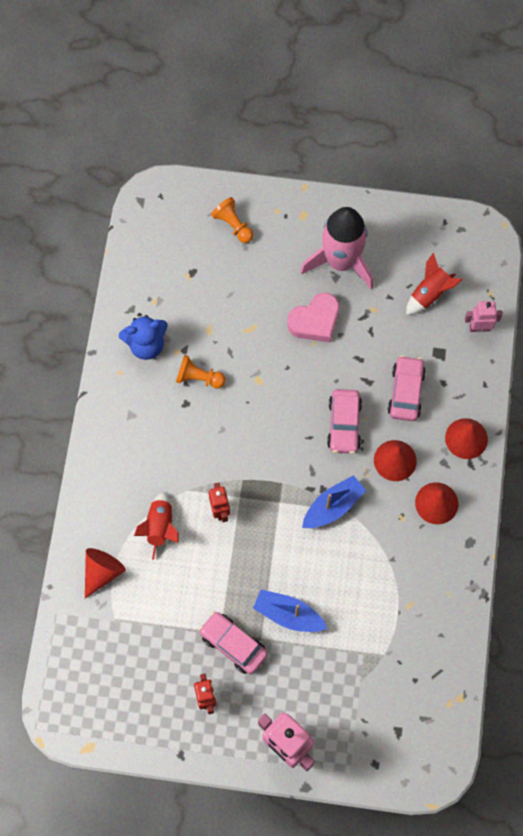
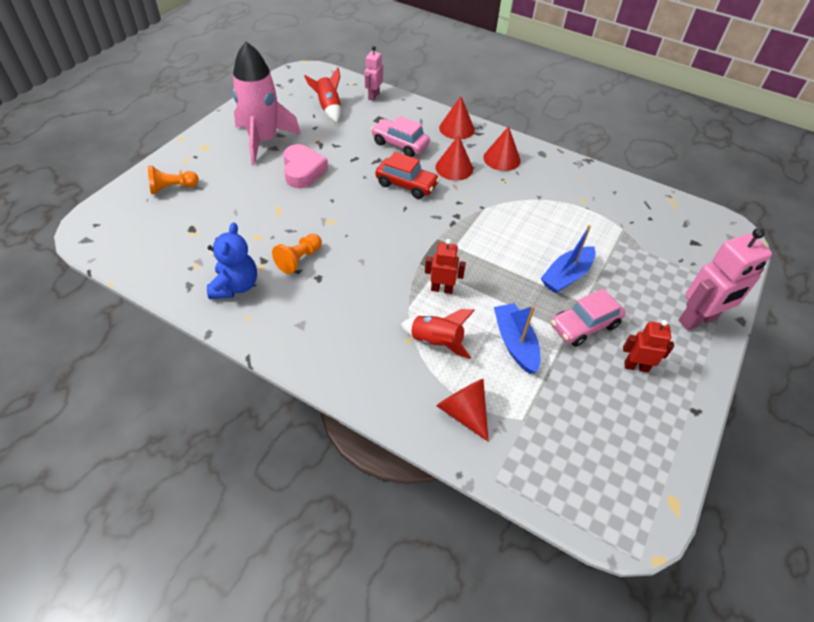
camera: 70 degrees left, 20 degrees down
blue boat [302,475,366,528] -> blue boat moved to [494,303,540,374]
pink car [327,389,362,454] -> red car [375,152,440,199]

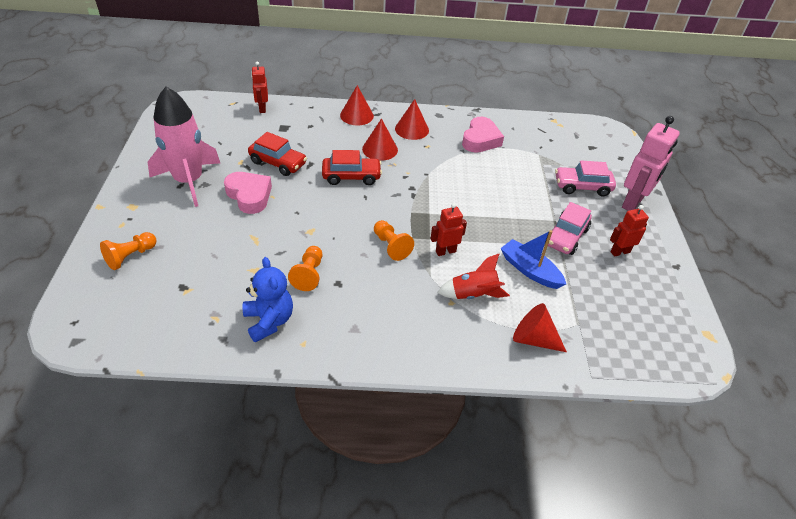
camera: 30 degrees left, 5 degrees down
red rocket [304,68,341,122] -> none
pink robot [364,46,383,101] -> red robot [251,61,268,113]
pink car [371,116,430,157] -> pink car moved to [555,161,616,197]
blue boat [541,225,596,293] -> none
none -> red car [248,132,307,176]
none -> orange pawn [374,220,414,261]
none -> pink heart [462,117,504,153]

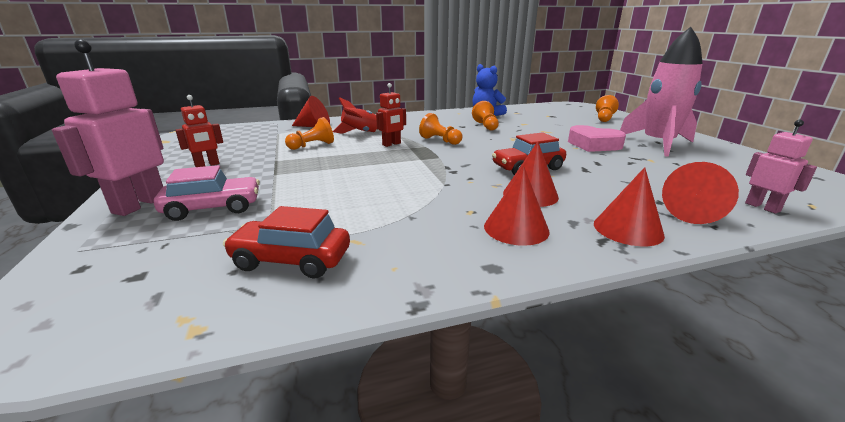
camera: 165 degrees right, 20 degrees down
red car [248,132,307,176] -> red car moved to [223,206,350,279]
red robot [251,61,268,113] -> pink robot [745,120,817,214]
pink heart [462,117,504,153] -> none
blue boat [501,230,566,289] -> orange pawn [285,117,334,150]
pink car [545,202,592,255] -> none
none -> red cone [662,162,739,224]

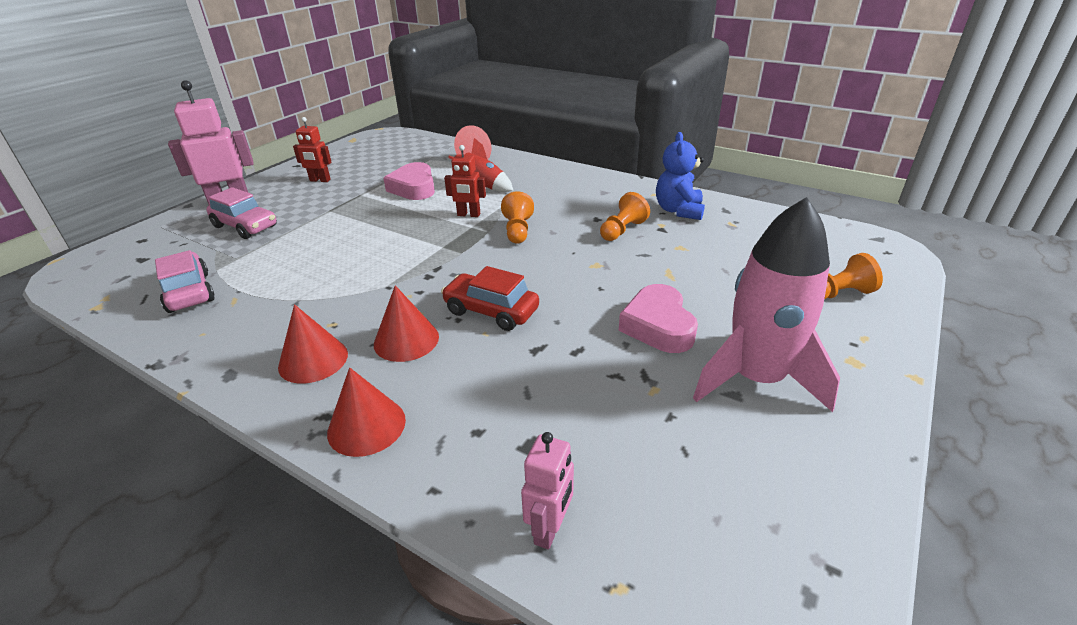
camera: 50 degrees right, 10 degrees up
red car [223,206,350,279] -> pink car [155,250,215,313]
orange pawn [285,117,334,150] -> pink heart [383,162,435,200]
red cone [662,162,739,224] -> none

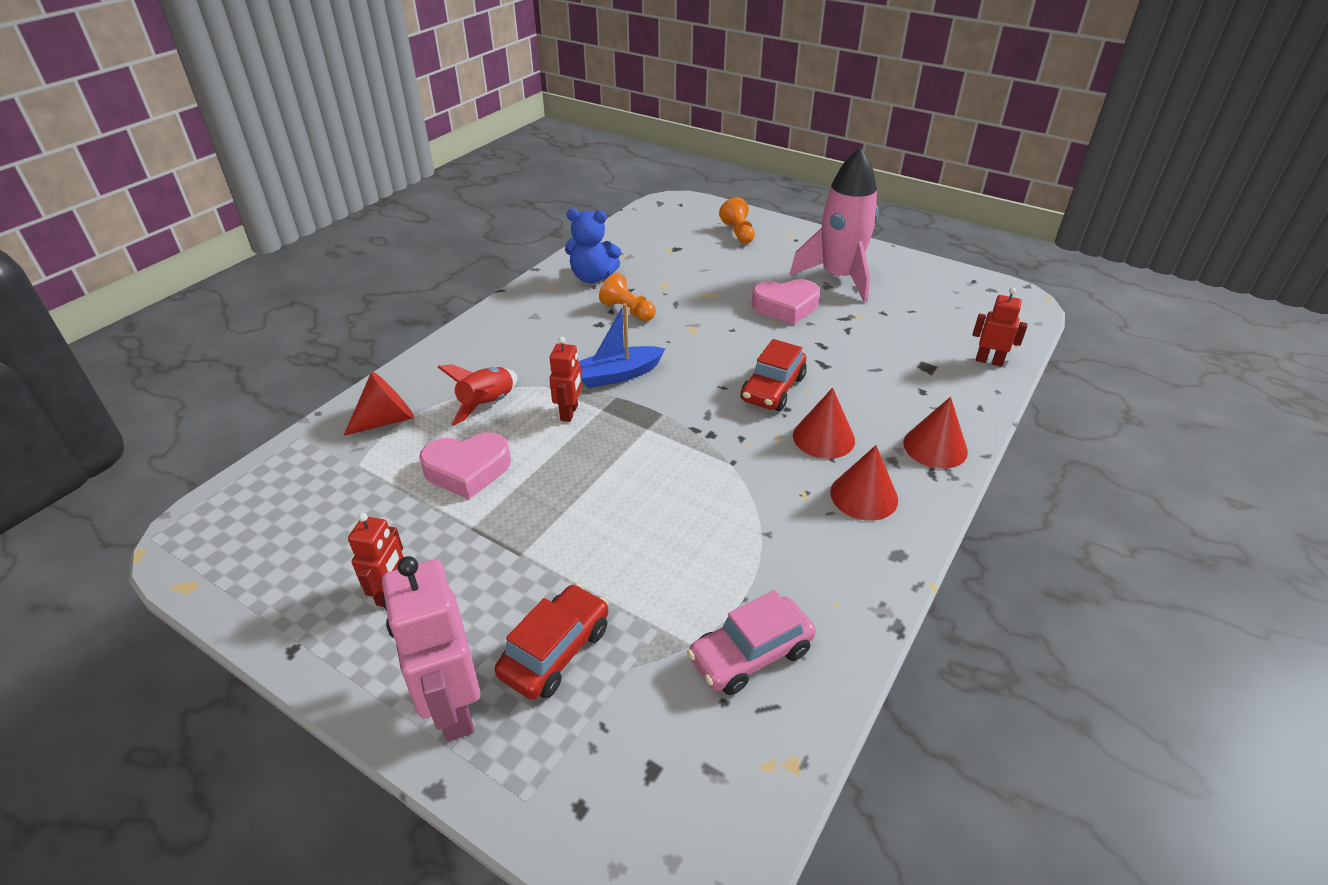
camera: 90 degrees left, 5 degrees up
pink car [206,187,277,239] -> red car [495,584,609,699]
orange pawn [501,191,534,244] -> blue boat [578,303,665,388]
pink robot [521,432,574,549] -> red robot [972,288,1028,367]

